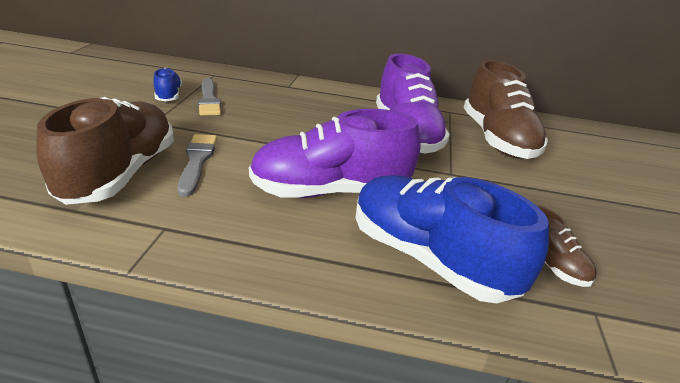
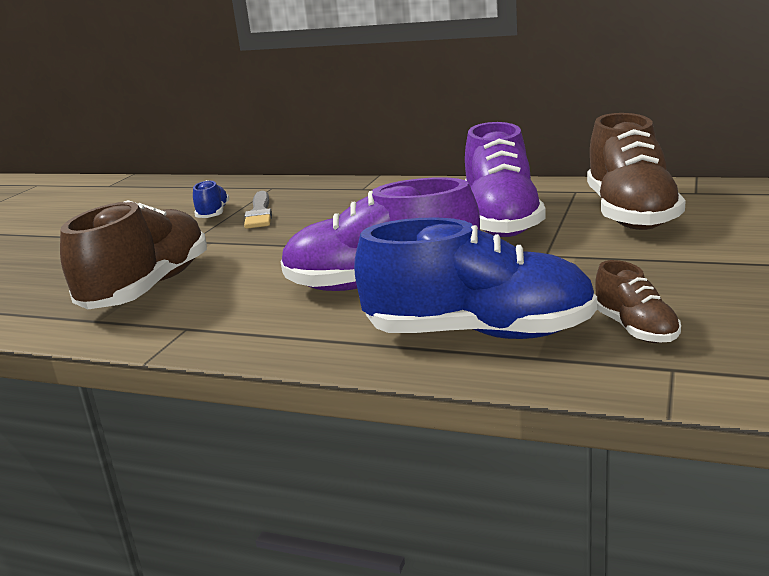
camera: 15 degrees right, 10 degrees down
grey brush [177,134,217,197] -> none
blue shoe [355,175,549,303] -> blue shoe turned 135 degrees clockwise [354,217,597,339]

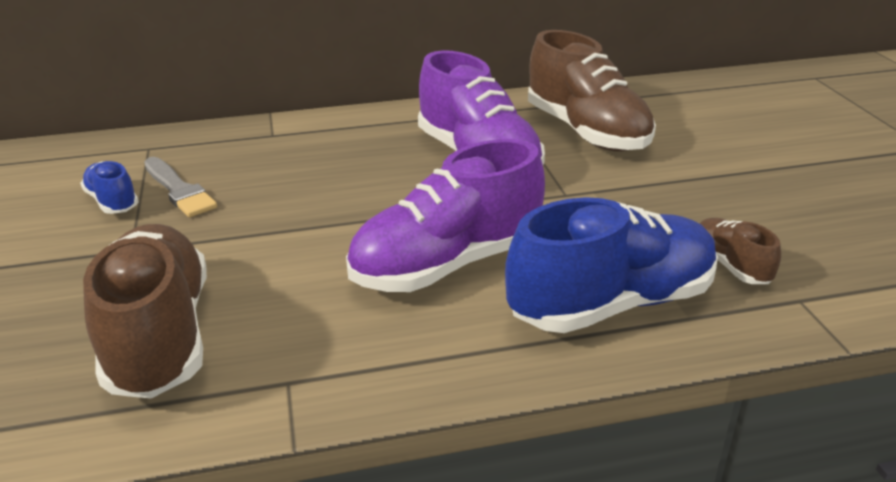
camera: 35 degrees left, 10 degrees up
brown shoe [595,260,681,343] -> brown shoe turned 150 degrees counterclockwise [699,218,781,284]

